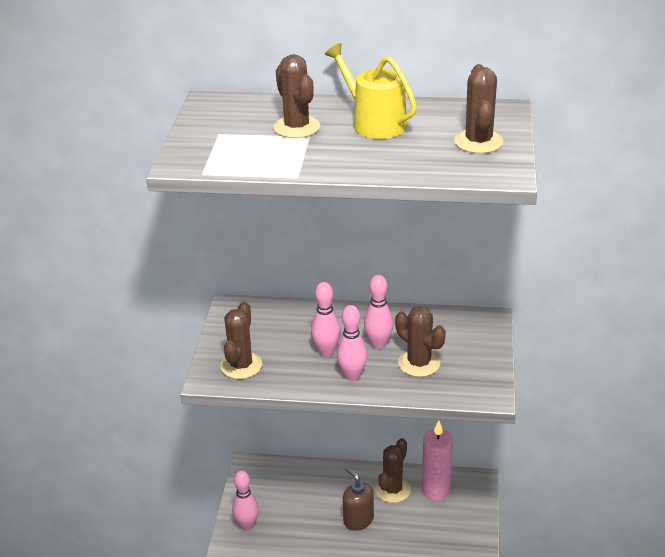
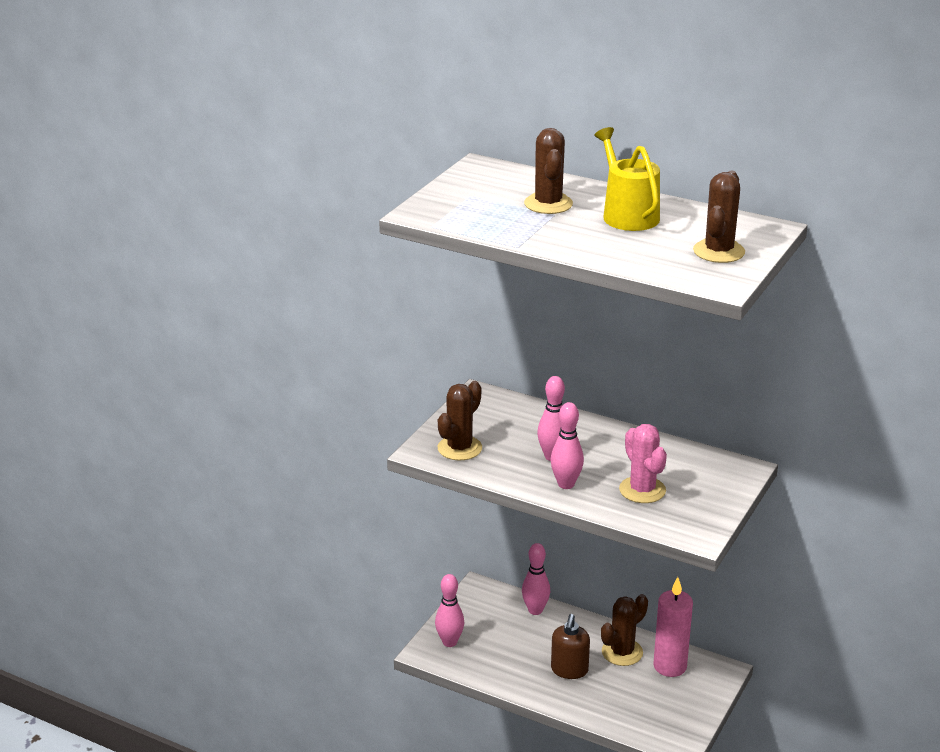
camera: 20 degrees right, 5 degrees down
brown soap dispenser [343,466,374,531] -> brown soap dispenser turned 150 degrees counterclockwise [551,614,590,679]
pink bowling pin [364,275,393,349] -> pink bowling pin moved to [522,543,550,615]
brown cactus [395,306,446,377] -> pink cactus [619,424,667,503]

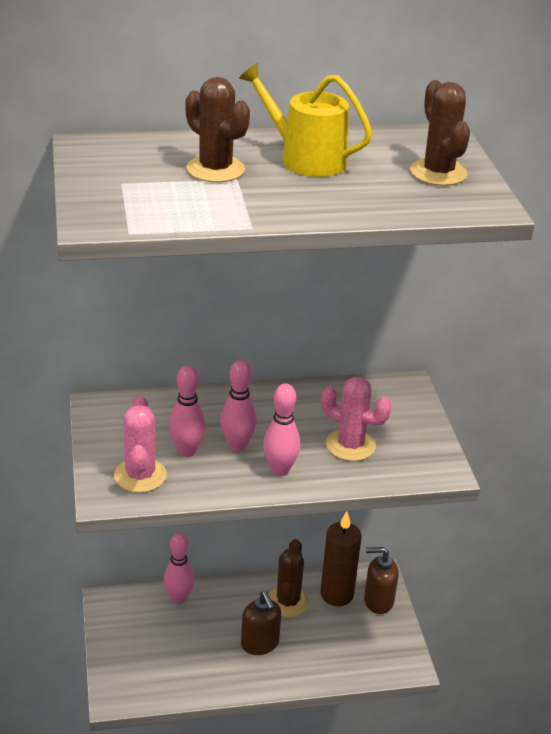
camera: 40 degrees left, 5 degrees up
pink bowling pin [435,574,464,647] -> pink bowling pin moved to [169,365,206,457]
brown cactus [438,381,482,460] -> pink cactus [114,395,167,493]
pink candle [653,577,693,677] -> brown candle [321,511,361,606]
none -> brown soap dispenser [364,547,399,614]

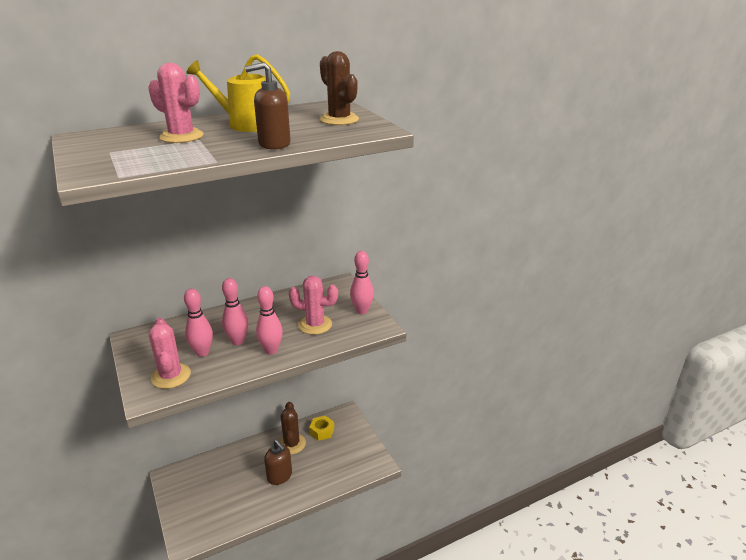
camera: 15 degrees left, 5 degrees down
pink bowling pin [164,533,194,604] -> pink bowling pin moved to [350,251,374,314]
brown cactus [185,77,250,182] -> pink cactus [148,63,204,143]
brown candle [321,511,361,606] -> yellow nut [309,416,334,441]
brown soap dispenser [364,547,399,614] -> brown soap dispenser moved to [245,62,291,150]

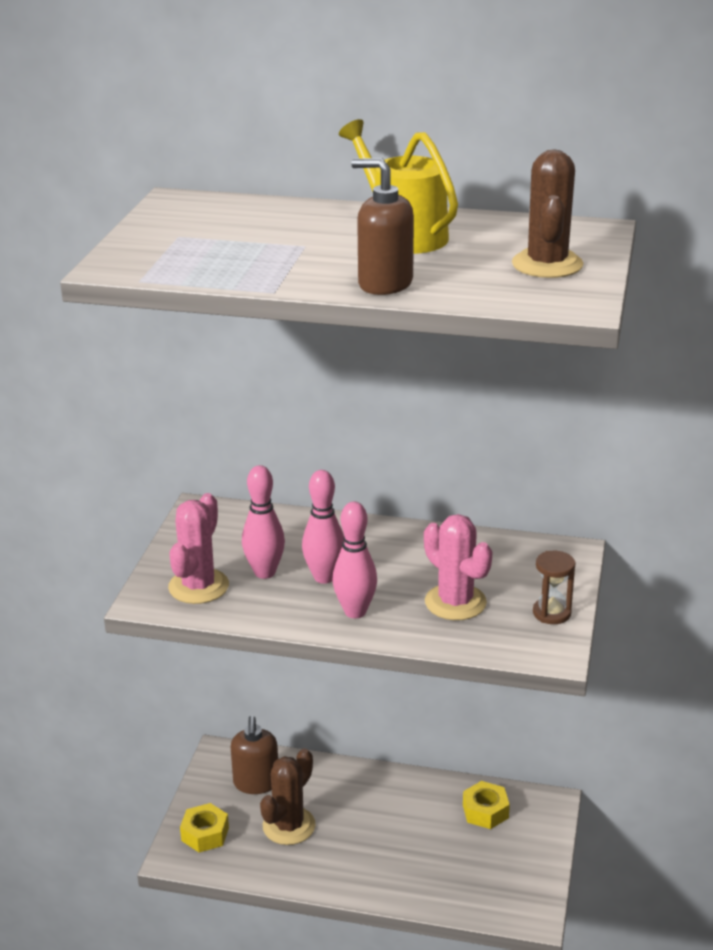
camera: 40 degrees right, 0 degrees up
pink cactus [148,63,204,143] -> none
brown soap dispenser [264,440,292,485] -> brown soap dispenser moved to [231,716,278,794]
brown cactus [279,402,306,455] -> brown cactus moved to [260,748,316,845]
pink bowling pin [350,251,374,314] -> brown hourglass [533,551,575,624]
none -> yellow nut [180,803,229,852]

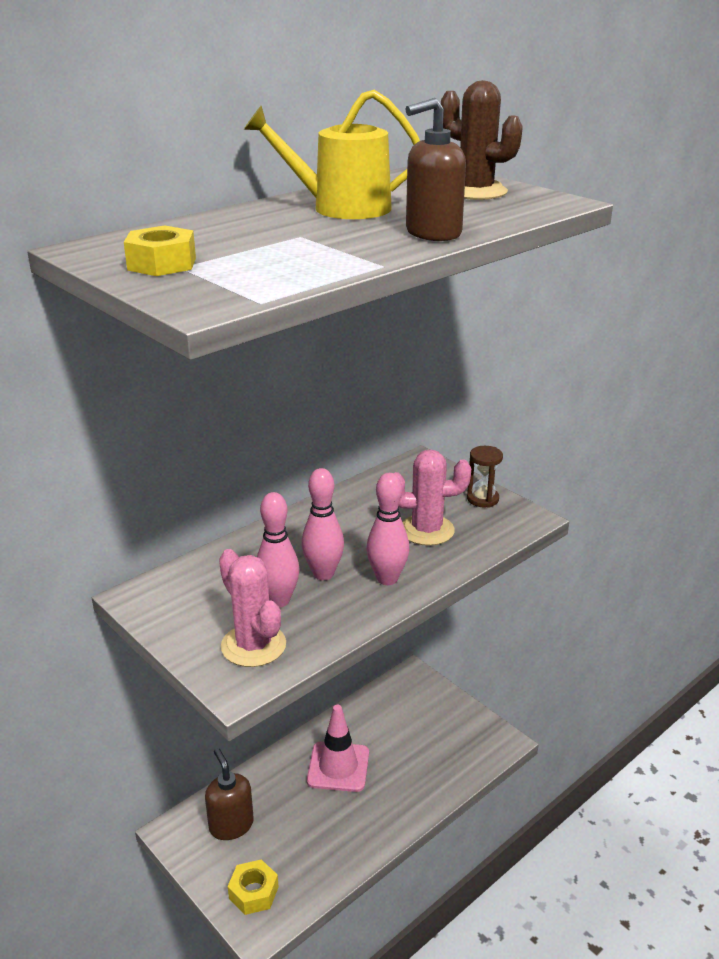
camera: 55 degrees left, 0 degrees up
brown soap dispenser [231,716,278,794] -> brown soap dispenser turned 150 degrees counterclockwise [205,748,254,840]
brown cactus [260,748,316,845] -> none
yellow nut [463,781,510,829] -> yellow nut moved to [124,225,196,276]
none -> pink traffic cone [307,705,369,792]

